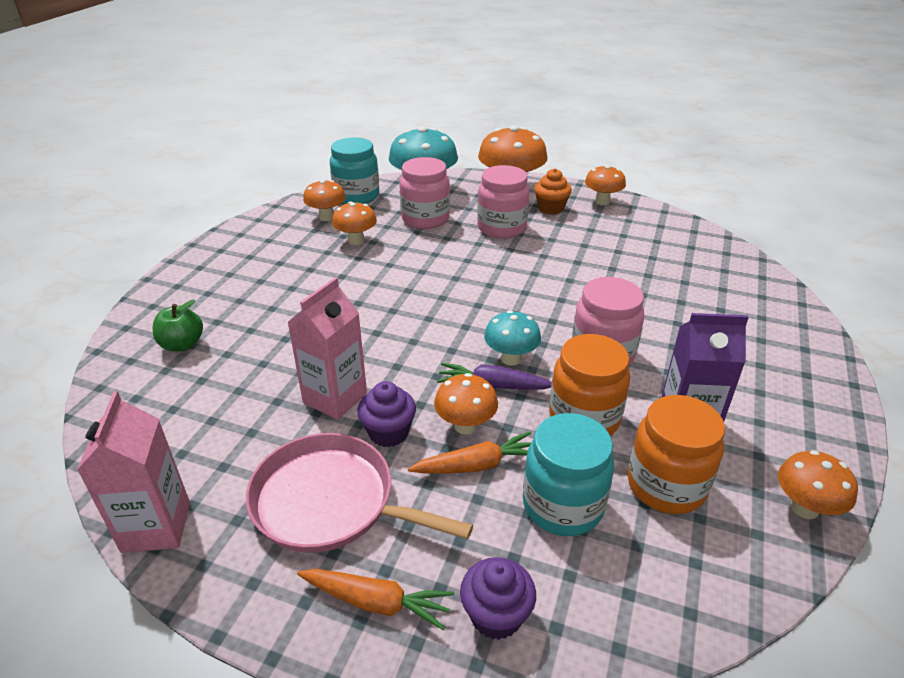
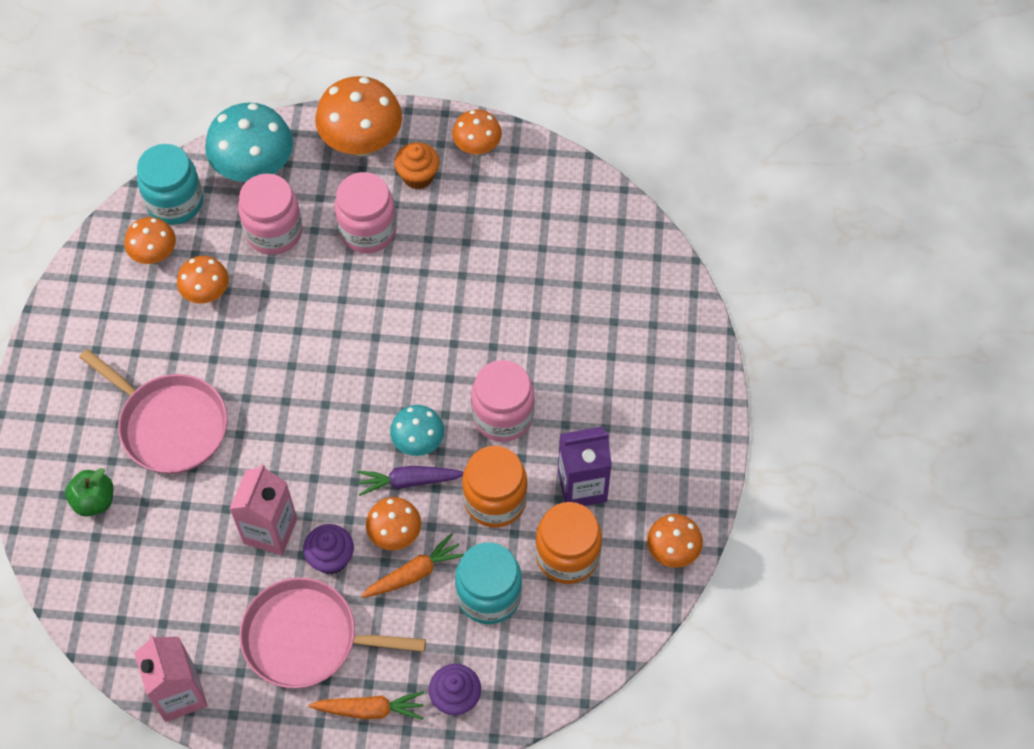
camera: 15 degrees left, 25 degrees up
none -> pink pan [79,349,227,474]

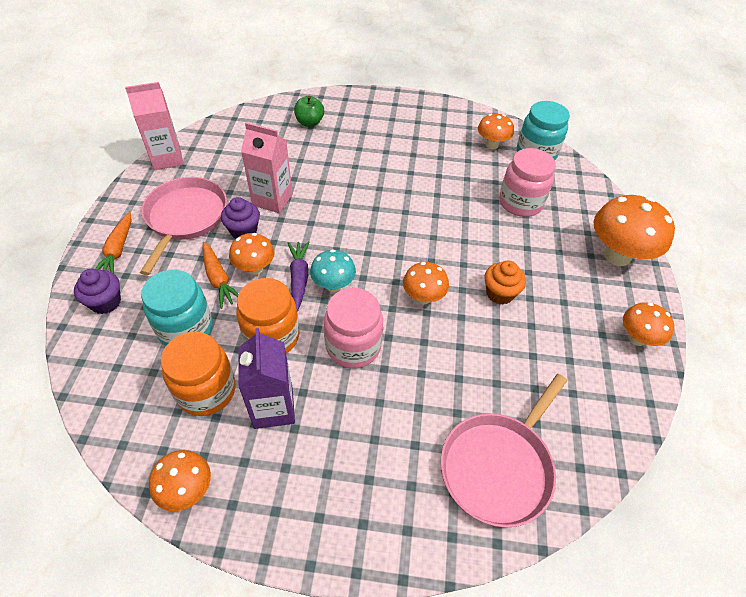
camera: 90 degrees right, 10 degrees down
pink pan [79,349,227,474] -> pink pan moved to [441,374,567,528]
orange mushroom [177,256,229,304] -> orange mushroom moved to [403,262,449,304]
turquoise mushroom [205,103,293,182] -> none
pink jar [334,172,397,253] -> none
orange cupcake [394,142,440,189] -> orange cupcake moved to [484,261,526,305]

